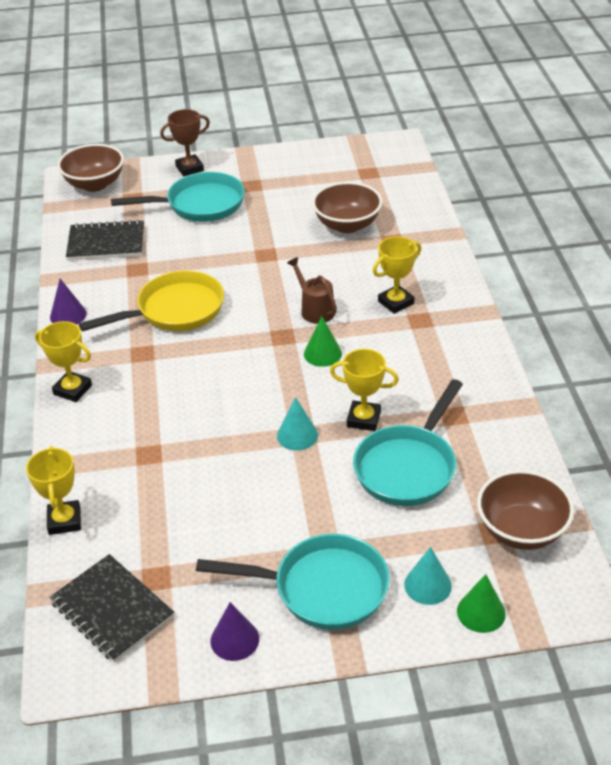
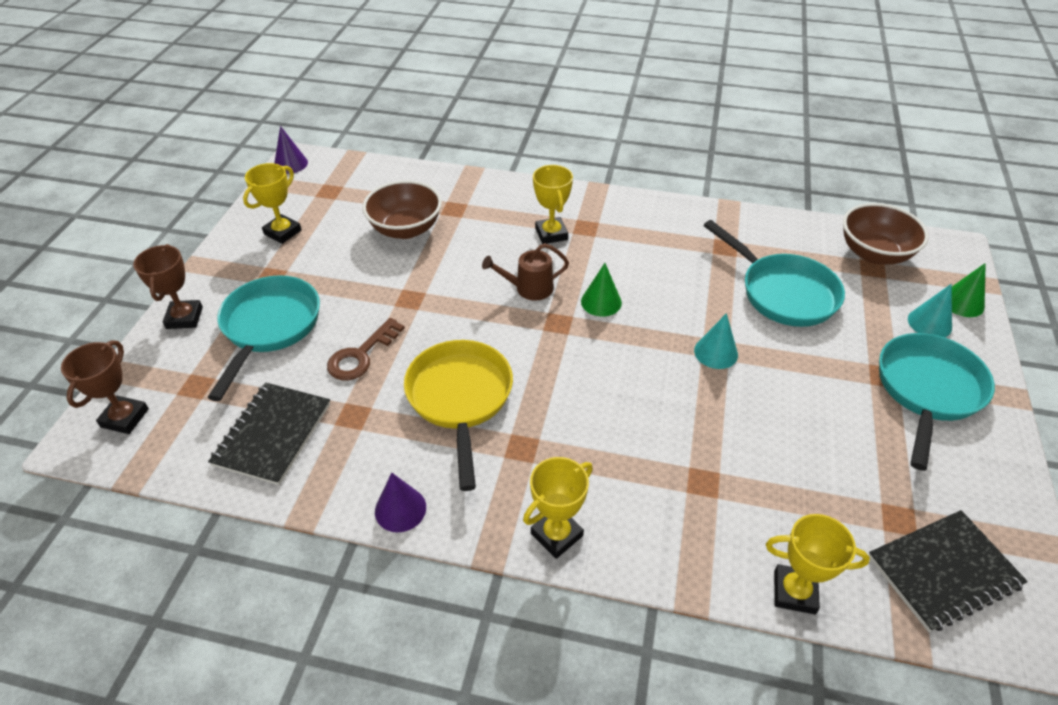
camera: 70 degrees left, 5 degrees up
brown bowl [57,144,124,192] -> brown trophy [61,340,149,434]
purple cone [211,602,259,661] -> purple cone moved to [274,126,308,174]
yellow trophy [330,349,399,431] -> yellow trophy moved to [243,163,302,244]
none -> brown key [327,318,405,380]

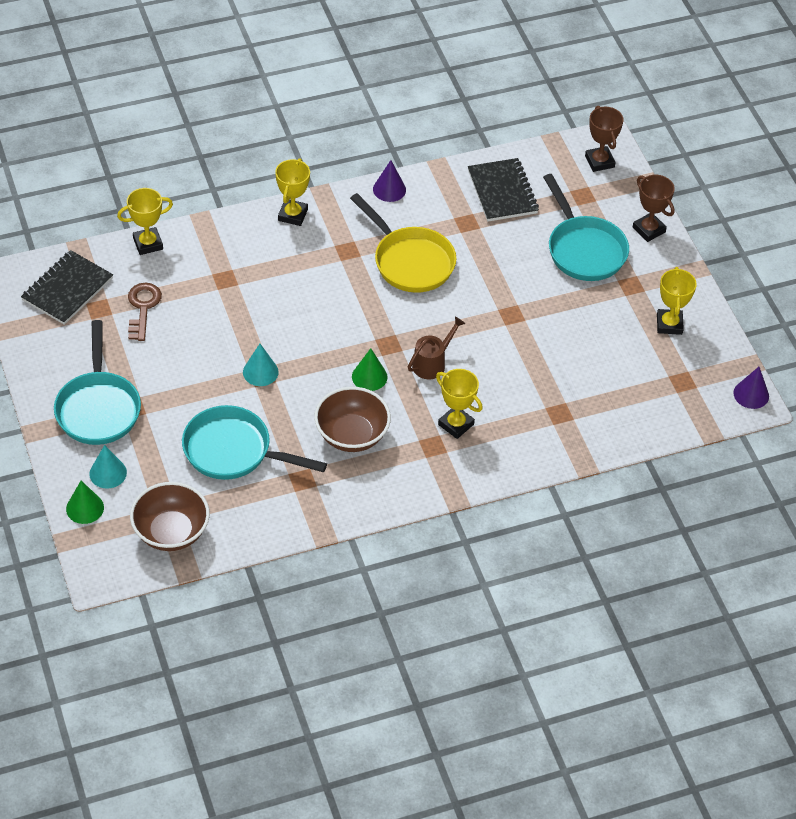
camera: 145 degrees right, 5 degrees up
brown key [327,318,405,380] -> brown key moved to [128,283,162,341]
brown bowl [362,180,442,239] -> brown bowl moved to [314,387,391,452]

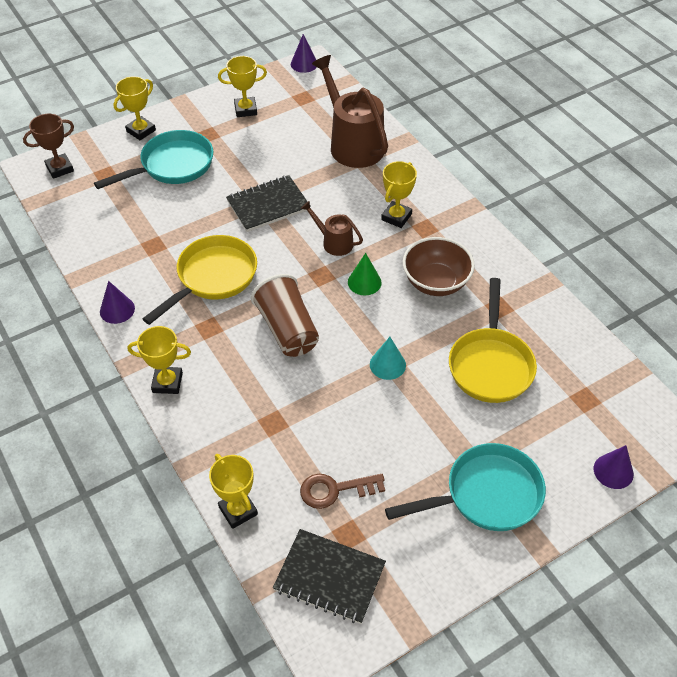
camera: 100 degrees left, 0 degrees up
green cone [66,481,104,524] -> purple cone [594,445,634,489]
turquoise cone [89,445,127,489] -> none
brown bowl [130,482,210,551] -> none
turquoise pan [182,405,327,480] -> yellow pan [449,278,537,403]
black notebook [468,158,539,222] -> black notebook moved to [226,175,311,232]
brown trophy [633,175,675,242] -> yellow trophy [113,76,156,140]
none -> brown cup [251,274,319,357]
none -> brown watering can [312,55,388,168]

